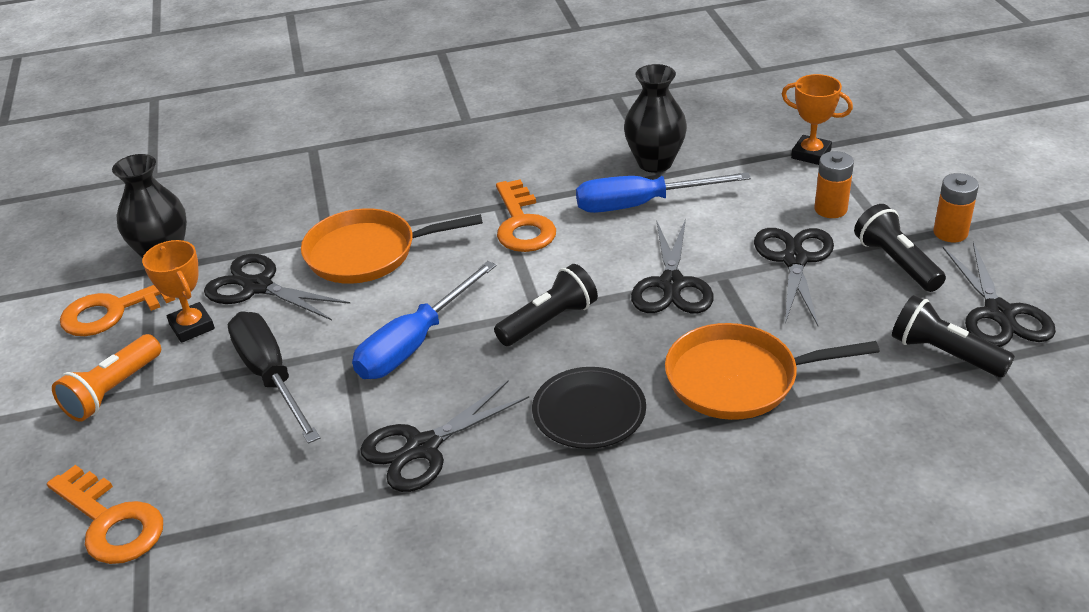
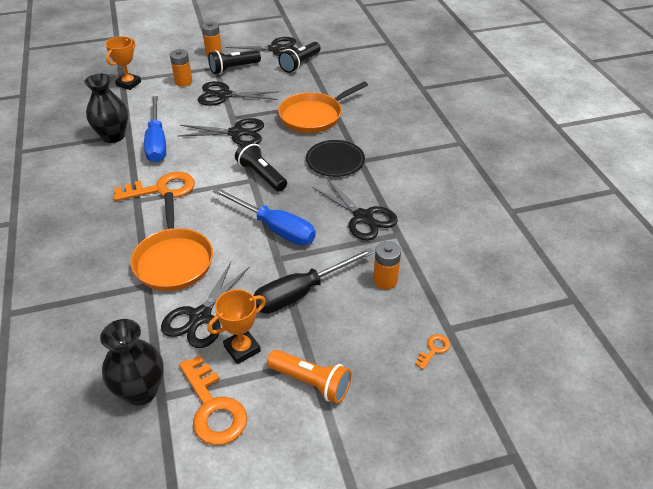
camera: 95 degrees left, 5 degrees up
orange key [47,465,163,564] -> orange key [415,334,450,370], size x0.47
orange pan [665,323,880,420] -> orange pan turned 60 degrees clockwise [278,81,368,133]
none -> orange battery [373,241,401,289]

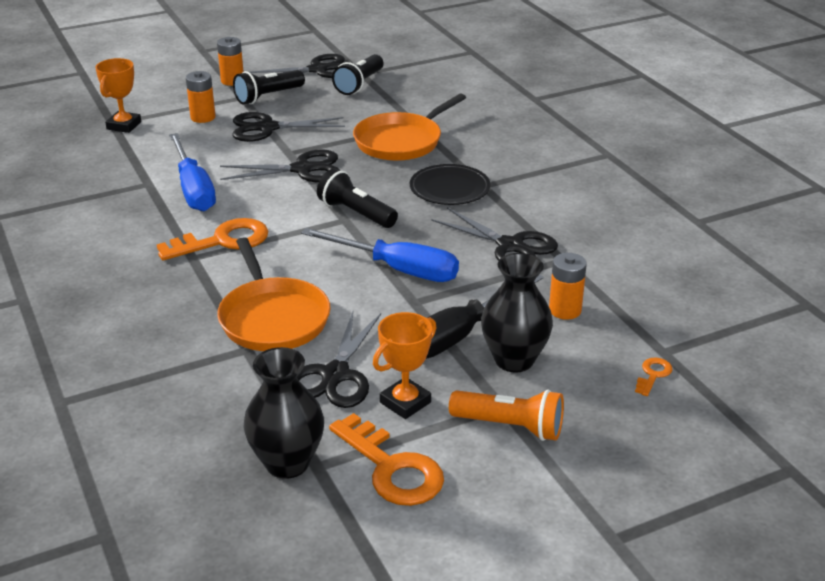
camera: 10 degrees left, 10 degrees down
black vase [84,74,128,143] -> black vase moved to [481,253,553,373]

